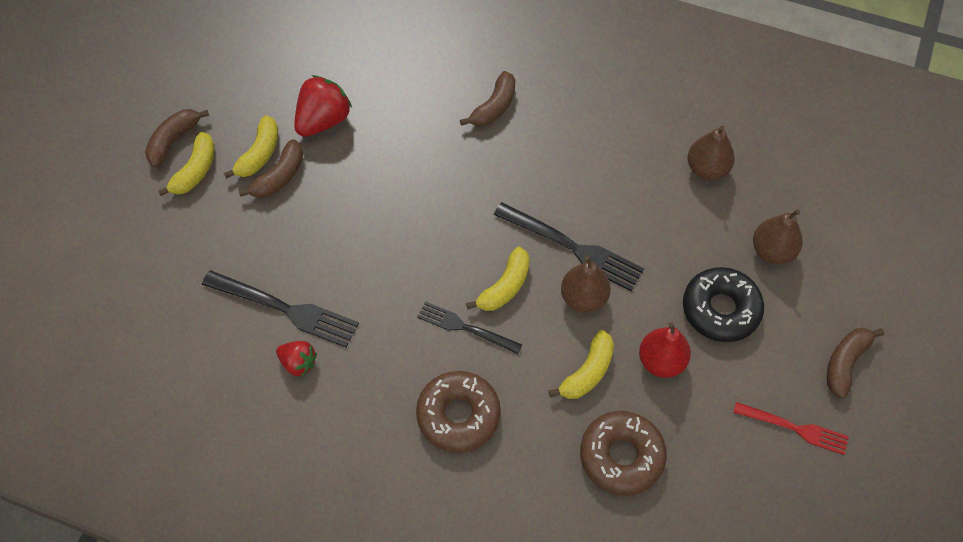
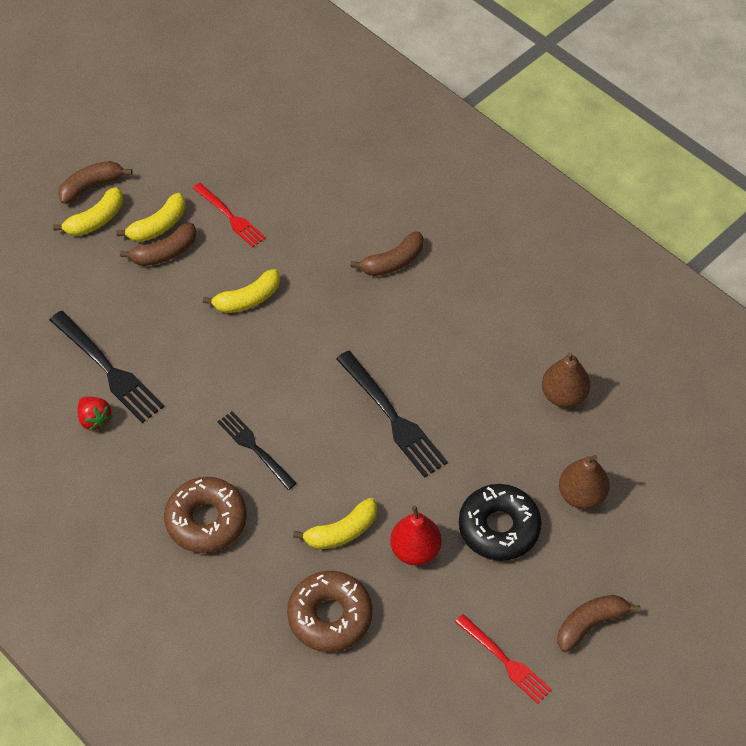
camera: 25 degrees right, 5 degrees down
red strawberry [294,75,352,137] -> red fork [193,183,266,247]
yellow banana [466,247,530,311] -> yellow banana moved to [203,269,280,313]
brown pear [561,256,611,313] -> none

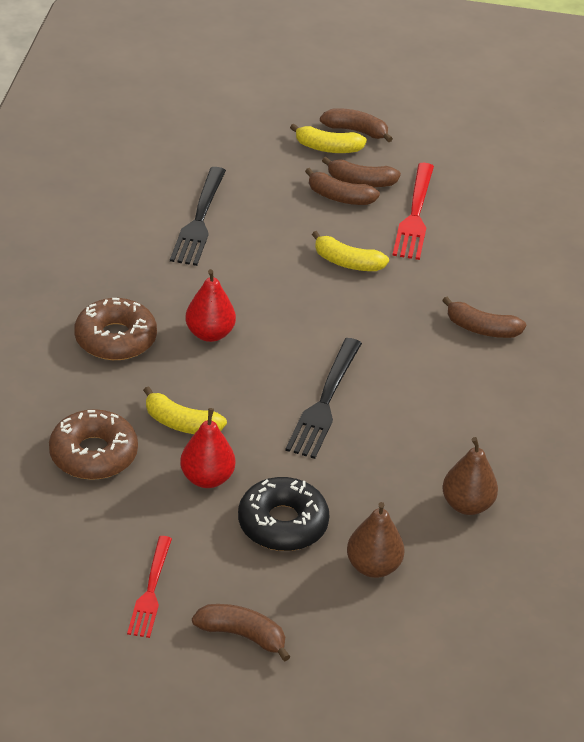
camera: 50 degrees right, 15 degrees down
red strawberry [78,397,112,431] -> none
yellow banana [116,193,186,242] -> brown banana [322,157,401,187]
red fork [193,183,266,247] -> red fork [392,163,434,260], size x1.53
black fork [217,411,297,490] -> red pear [185,269,236,342]

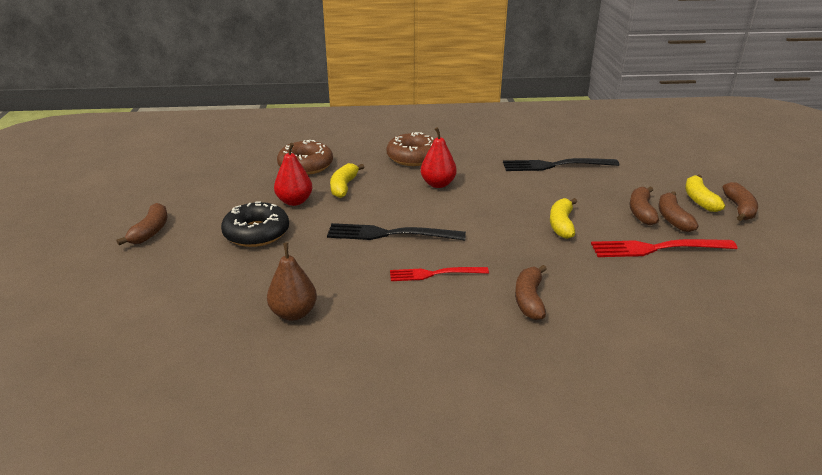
camera: 80 degrees right, 10 degrees down
red fork [127,536,172,638] -> red fork moved to [390,267,489,281]
brown pear [347,502,405,578] -> none

